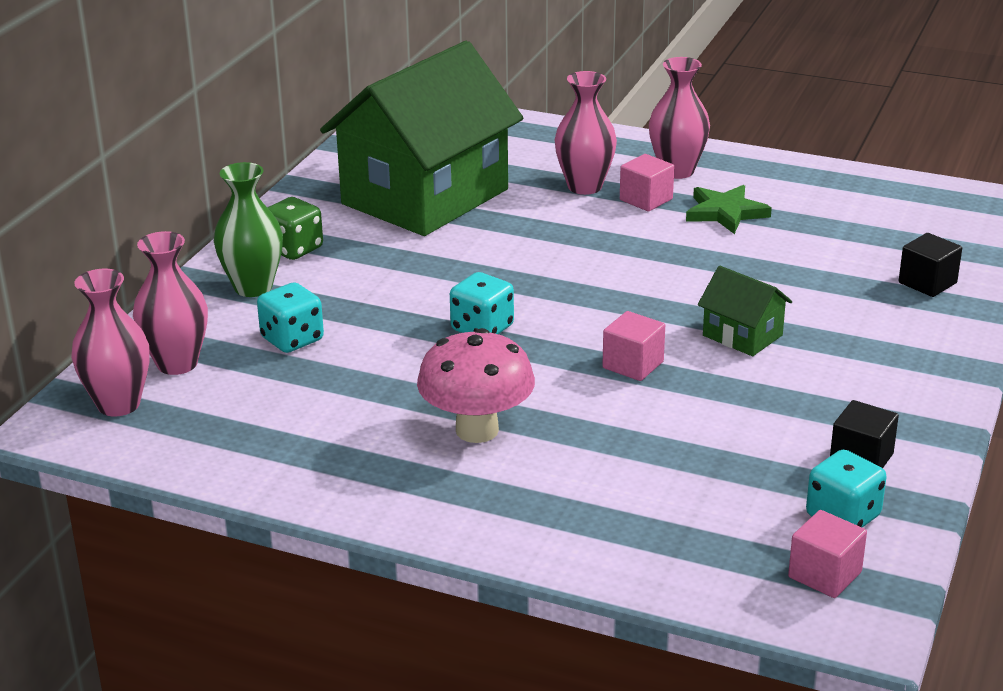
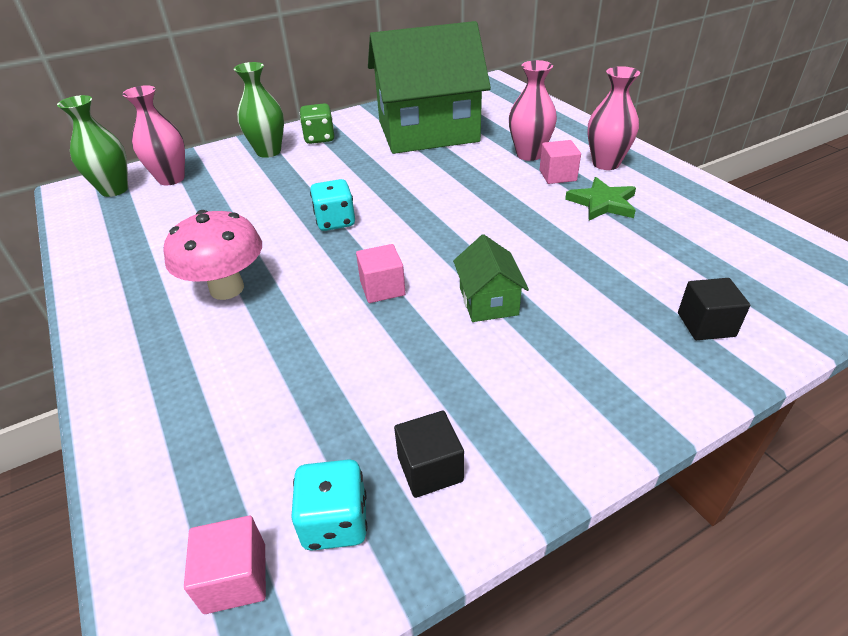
camera: 40 degrees right, 10 degrees up
pink vase [71,269,149,416] -> green vase [57,95,128,197]
turquoise dice [257,282,324,353] -> none

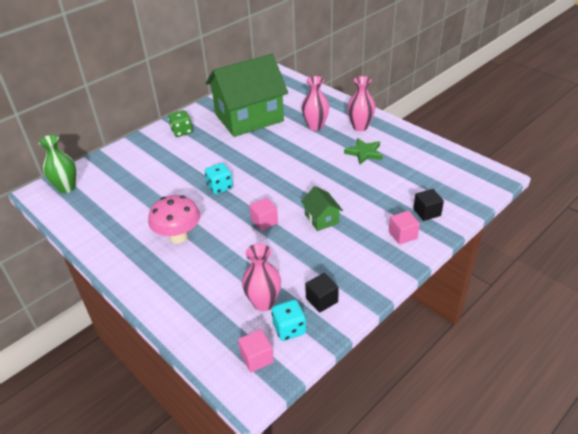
camera: 15 degrees left, 0 degrees up
pink vase [122,85,185,185] -> pink vase moved to [242,243,281,311]
green vase [234,62,284,158] -> none
pink cube [540,140,581,184] -> pink cube moved to [389,211,420,245]

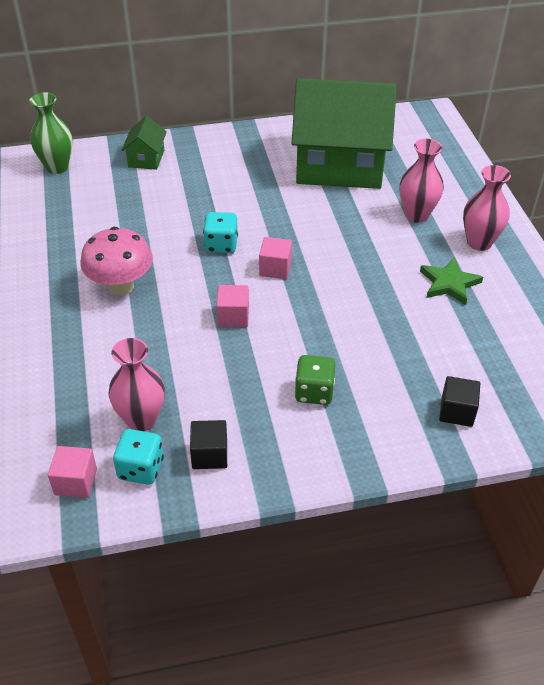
camera: 30 degrees right, 5 degrees up
green dice [168,110,193,137] -> green dice moved to [295,355,336,405]
green house [301,186,343,231] -> green house moved to [122,116,167,170]
pink cube [389,211,420,245] -> pink cube moved to [259,237,292,279]

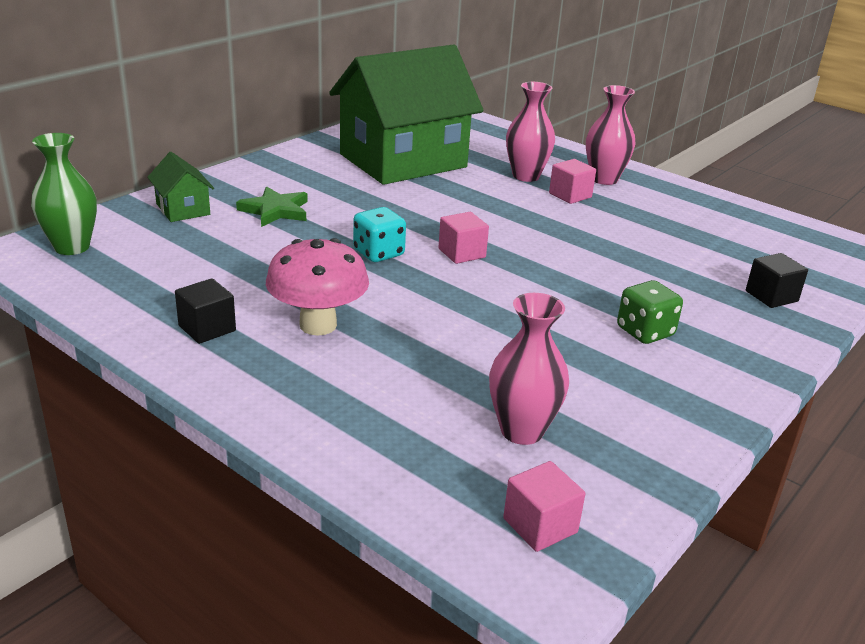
camera: 40 degrees left, 15 degrees down
turquoise dice [113,429,164,485] -> none
black cube [190,420,227,469] -> black cube moved to [175,278,236,344]
pink cube [216,285,249,327] -> pink cube moved to [549,159,596,204]
green star [420,257,483,305] -> green star moved to [236,186,308,227]

